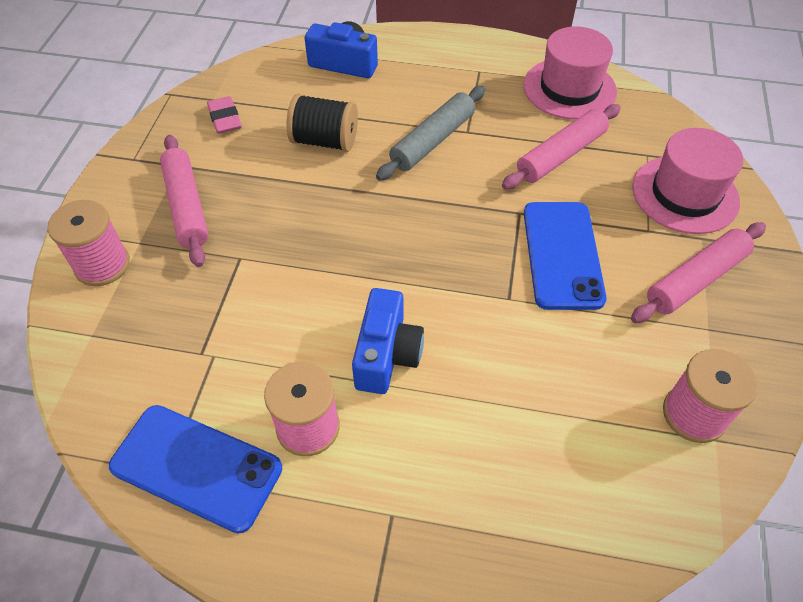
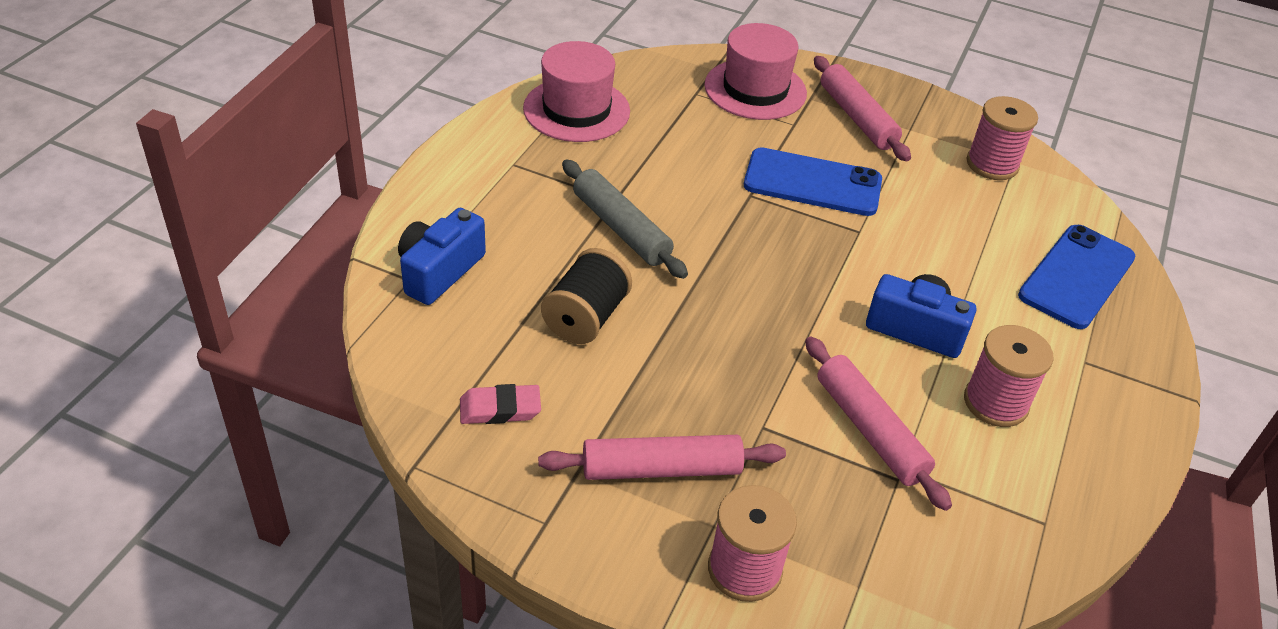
camera: 80 degrees left, 10 degrees down
blue phone [109,405,282,534] -> blue phone moved to [1018,225,1135,329]
pink rolling pin [502,104,621,190] -> pink rolling pin moved to [805,336,952,511]

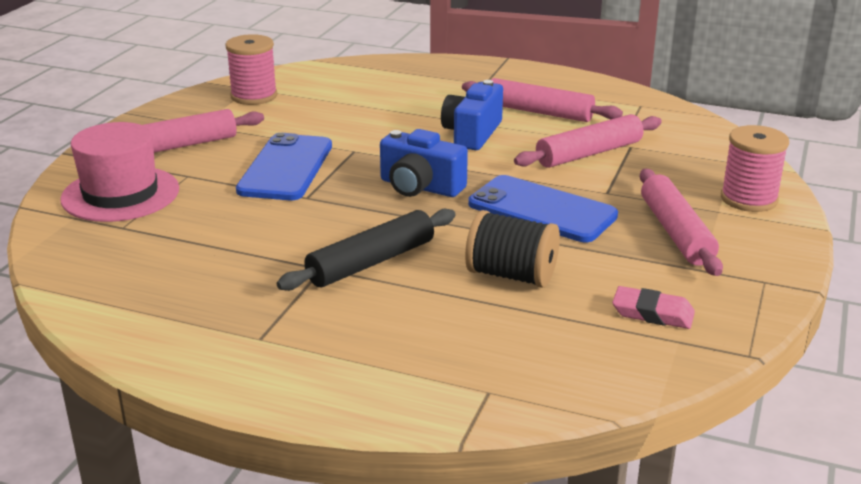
camera: 90 degrees left, 15 degrees down
blue camera [398,208,486,305] -> blue camera moved to [380,129,468,197]
pink eraser [460,384,541,424] -> pink eraser turned 60 degrees counterclockwise [612,286,695,329]
pink hat [523,41,630,142] -> none
grey rolling pin [562,159,688,279] -> black rolling pin [277,209,456,291]
pink spool [964,325,1054,427] -> pink rolling pin [462,78,623,122]
blue phone [1018,225,1135,329] -> blue phone moved to [468,175,618,242]

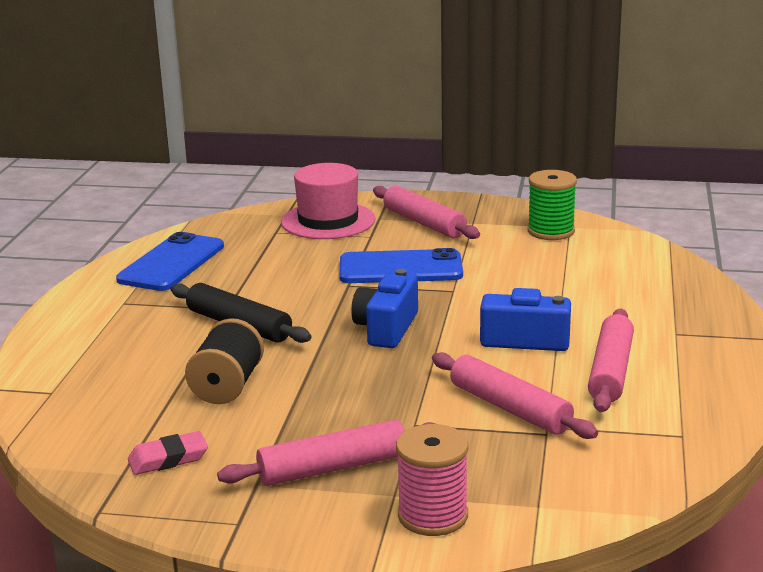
camera: 80 degrees right, 5 degrees down
pink spool [225,34,277,105] -> green spool [528,170,577,240]
blue phone [468,175,618,242] -> blue phone moved to [116,232,224,291]
pink eraser [612,286,695,329] -> pink eraser turned 60 degrees clockwise [128,431,208,475]

